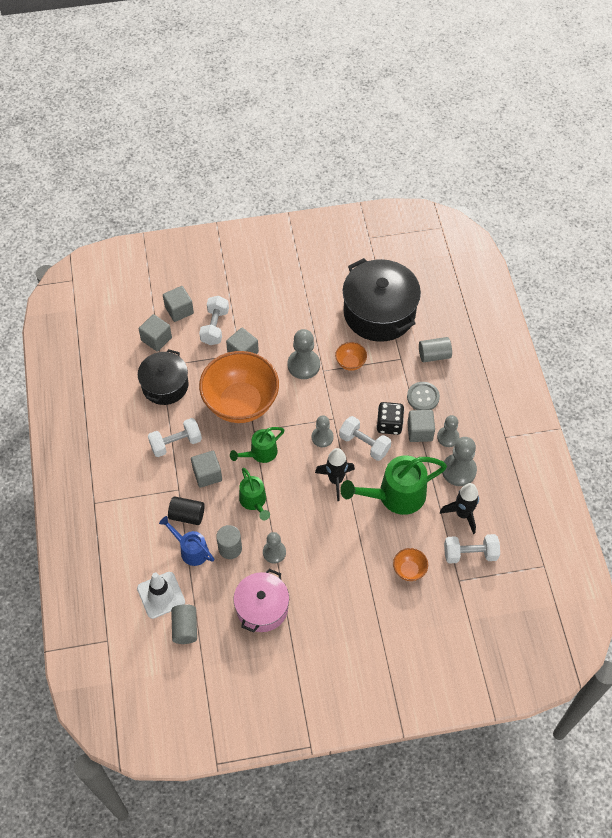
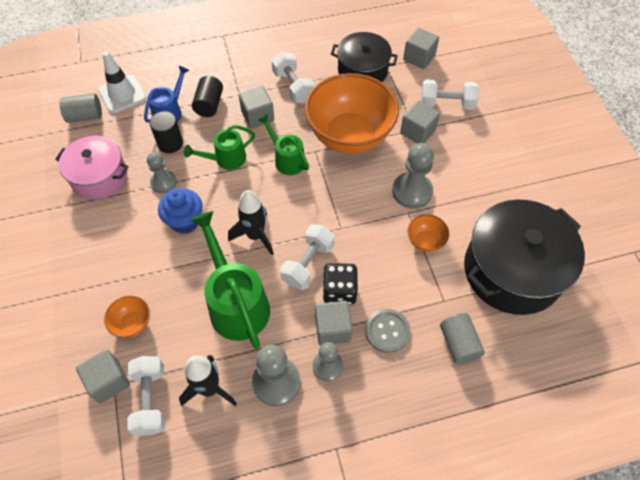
camera: 85 degrees right, 0 degrees up
grey cube [163,286,194,322] -> grey cube moved to [76,349,130,403]
grey cylinder [216,525,242,559] -> black cylinder [150,111,183,153]
grey pawn [312,415,334,447] -> none
none -> blue cupcake [158,188,203,234]

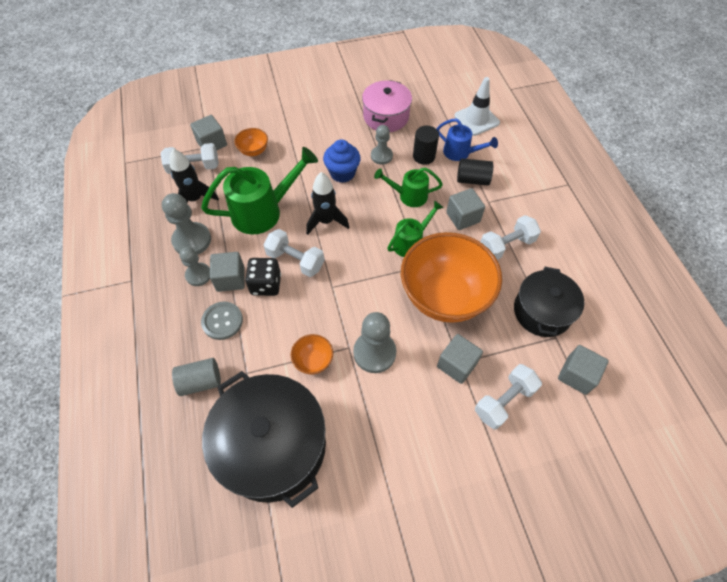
camera: 90 degrees right, 0 degrees up
grey cylinder [59,93,102,123] -> none
green watering can [184,125,255,170] -> green watering can turned 60 degrees counterclockwise [374,168,443,207]
white dumbbell [421,80,479,110] -> white dumbbell turned 45 degrees clockwise [475,364,542,429]

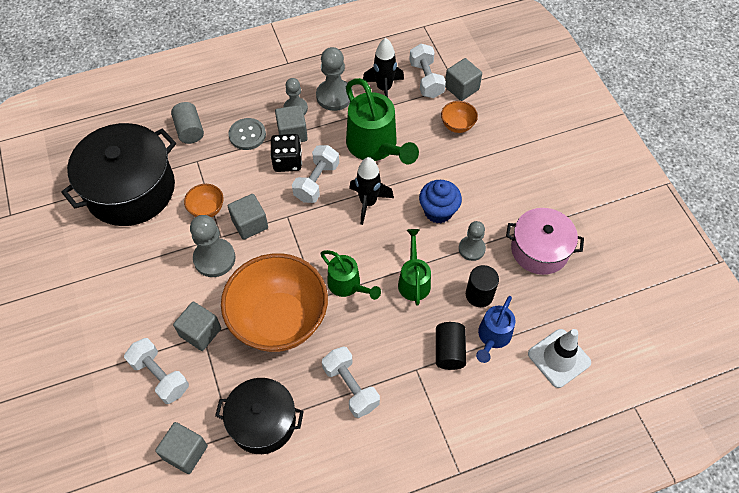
camera: 85 degrees right, 0 degrees up
grey cube [446,188,485,230] -> grey cube moved to [228,194,268,240]

